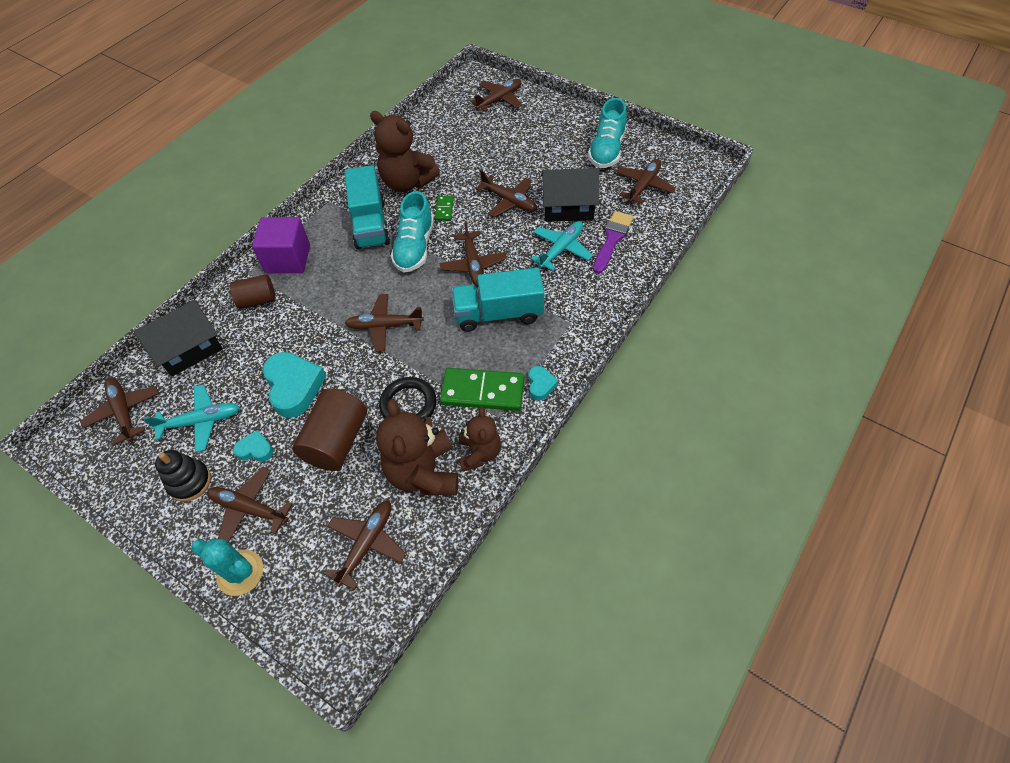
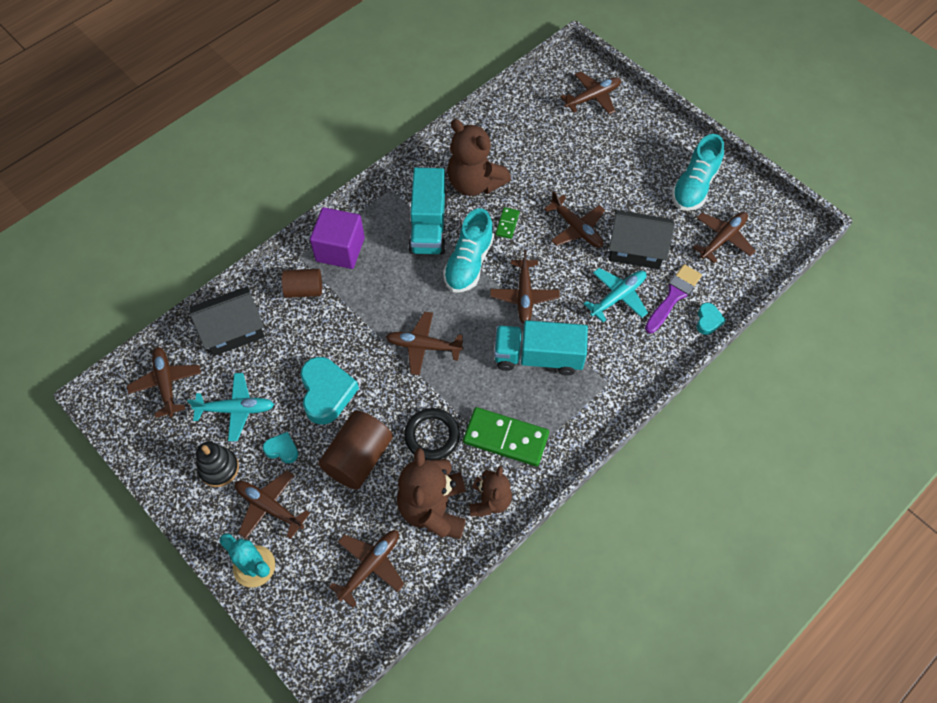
camera: 10 degrees right, 5 degrees up
turquoise heart [529,366,558,401] -> turquoise heart moved to [697,303,726,335]

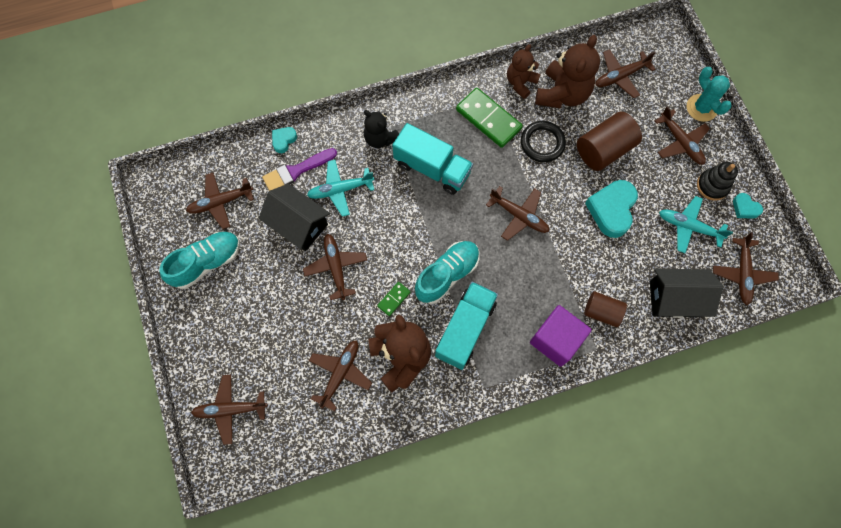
camera: 155 degrees left, 10 degrees up
turquoise heart [263,432,298,463] -> turquoise heart moved to [733,193,763,219]
brown plane [490,250,560,324] -> brown plane moved to [309,340,372,411]
none -> black teddy bear [364,110,399,148]

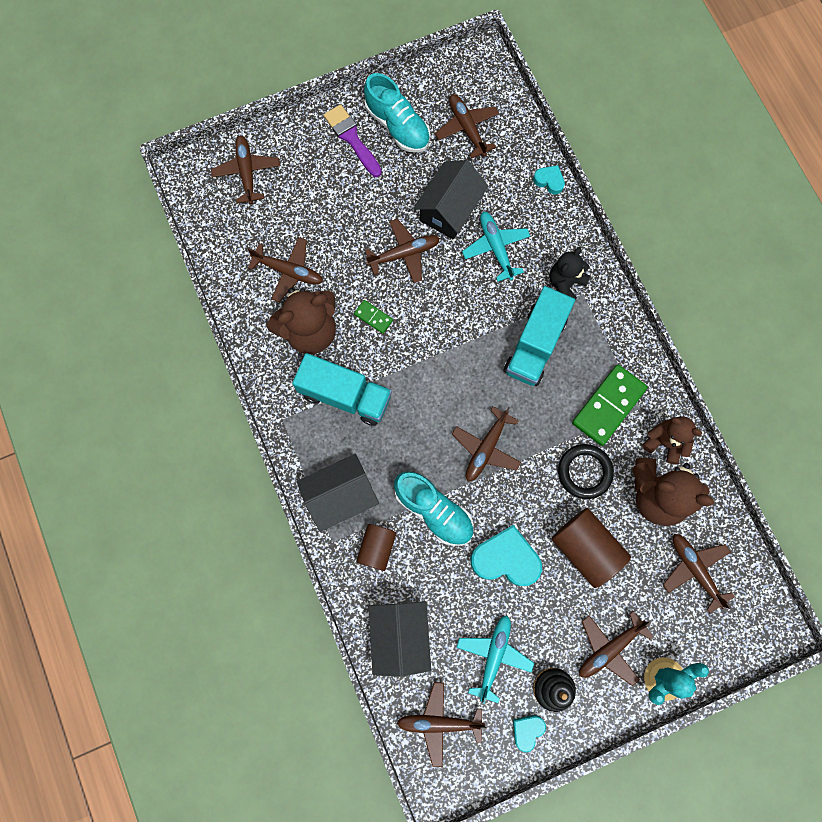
camera: 85 degrees right, 5 degrees up
purple brush [262,148,337,191] -> purple brush moved to [324,104,382,177]
turquoise shoe [415,241,479,304] -> turquoise shoe moved to [394,471,473,546]
purple cube [530,305,592,367] -> black house [297,454,379,532]

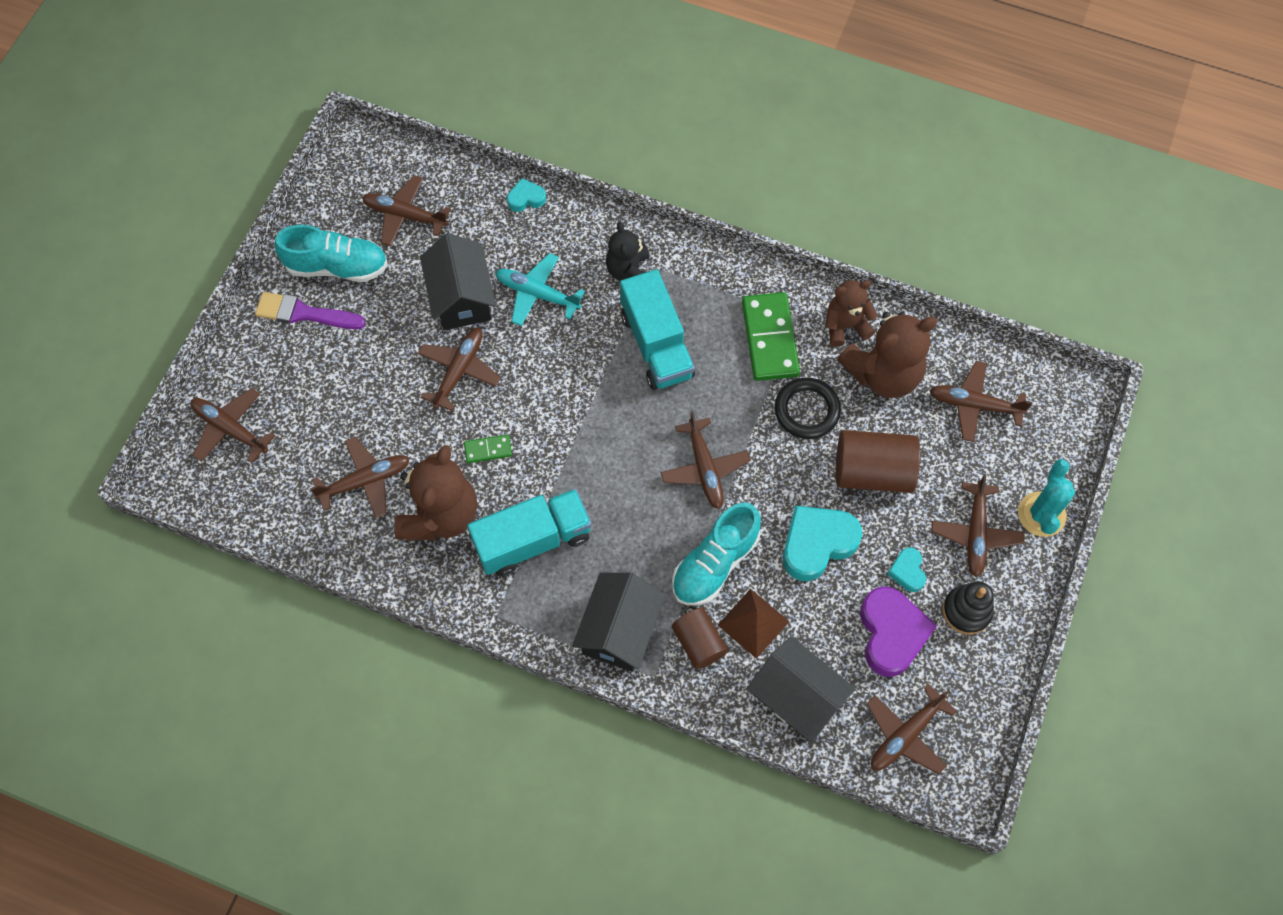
camera: 45 degrees left, 10 degrees down
turquoise shoe [394,471,473,546] -> turquoise shoe turned 135 degrees clockwise [672,503,761,606]
turquoise plane [456,615,534,704] -> purple heart [860,586,937,677]
turquoise heart [513,715,546,752] -> turquoise heart moved to [887,547,926,592]
none -> brown pyramid [718,589,790,659]

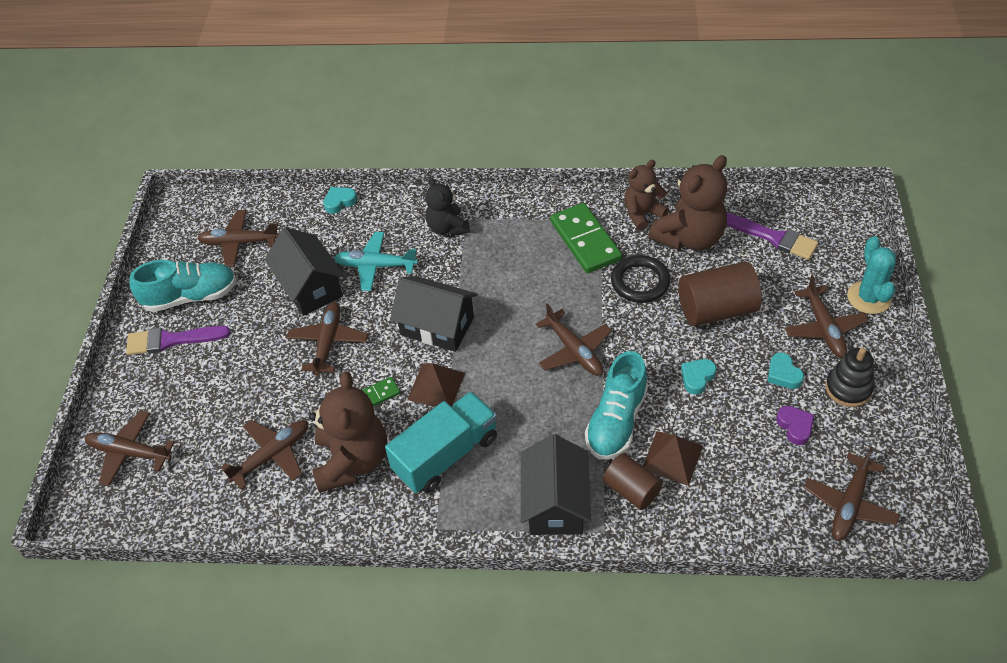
camera: 15 degrees left, 15 degrees down
turquoise truck [620,269,695,390] -> none
black house [747,636,856,743] -> black house moved to [390,276,478,352]
turquoise heart [783,506,862,581] -> turquoise heart [681,359,716,395], size x0.51
purple heart [860,586,937,677] -> purple heart [776,406,814,445], size x0.51
brown plane [929,361,1032,442] -> purple brush [727,213,818,260]
none -> brown pyramid [407,363,465,407]

